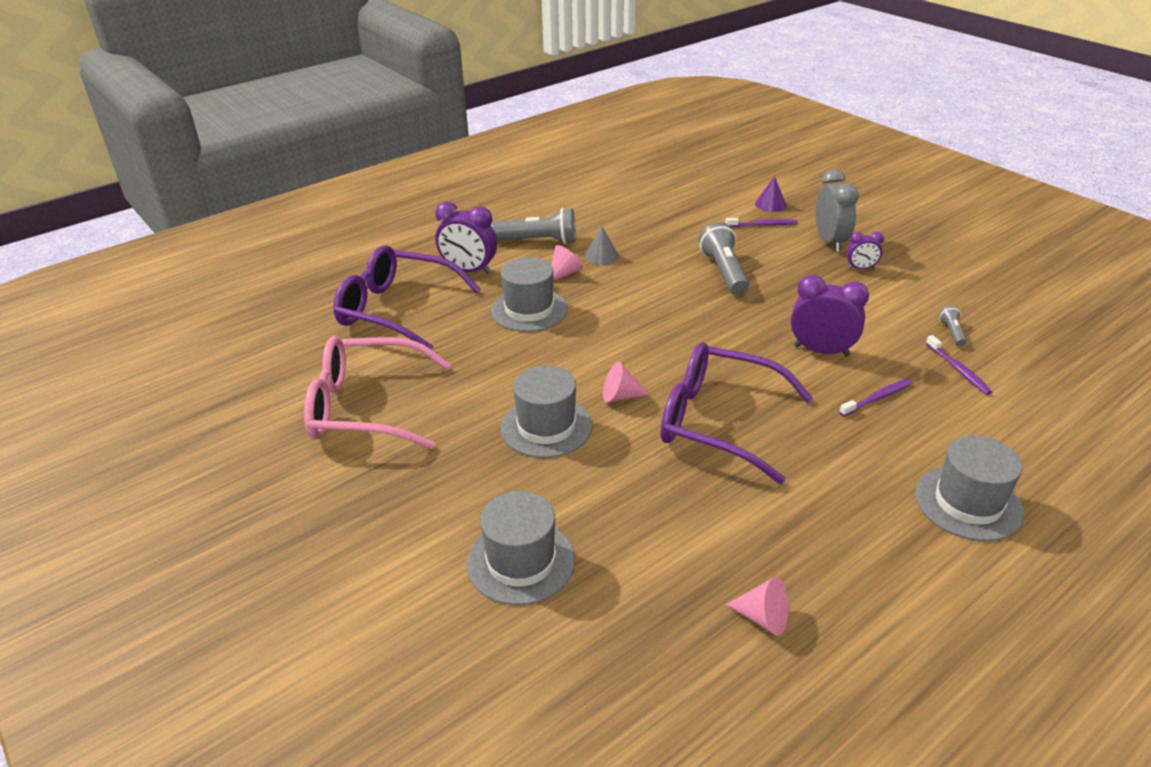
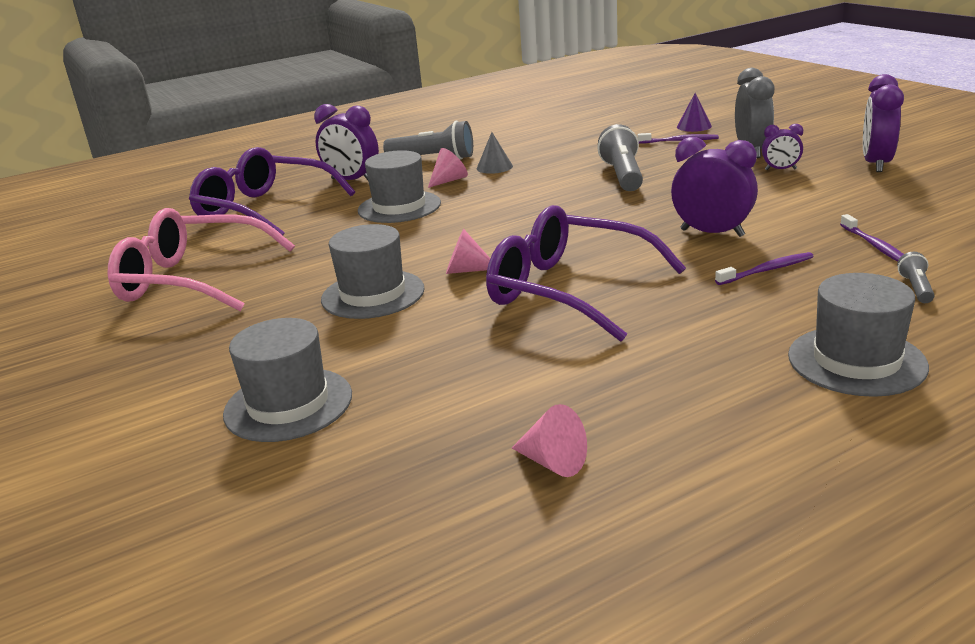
camera: 10 degrees right, 10 degrees down
grey flashlight [939,305,967,347] -> grey flashlight moved to [897,252,935,303]
none -> purple clock [863,74,904,172]

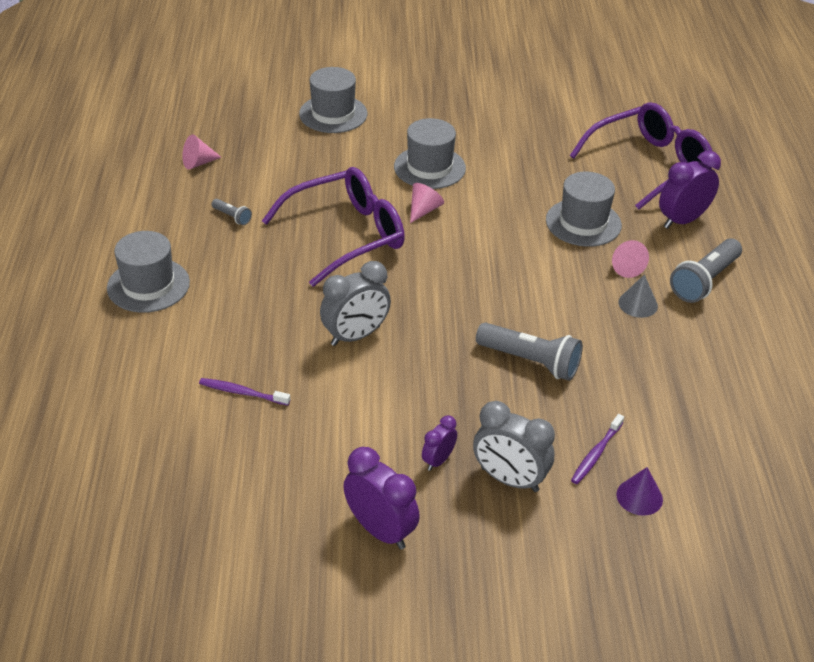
camera: 115 degrees right, 15 degrees up
pink glasses [108,208,295,311] -> none
purple clock [671,137,758,237] -> grey clock [320,261,391,346]
purple toothbrush [715,252,814,285] -> none
grey flashlight [897,252,935,303] -> grey flashlight moved to [212,199,252,225]

